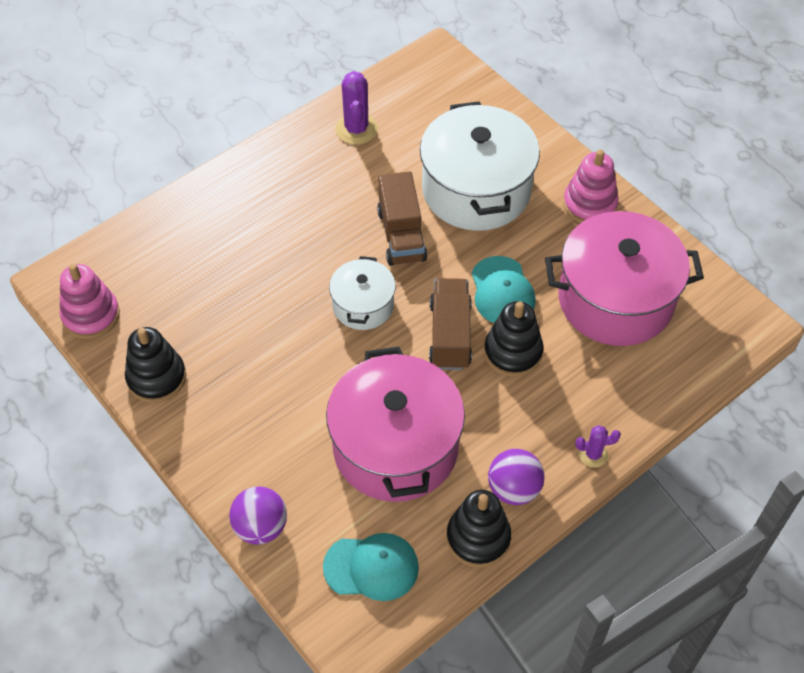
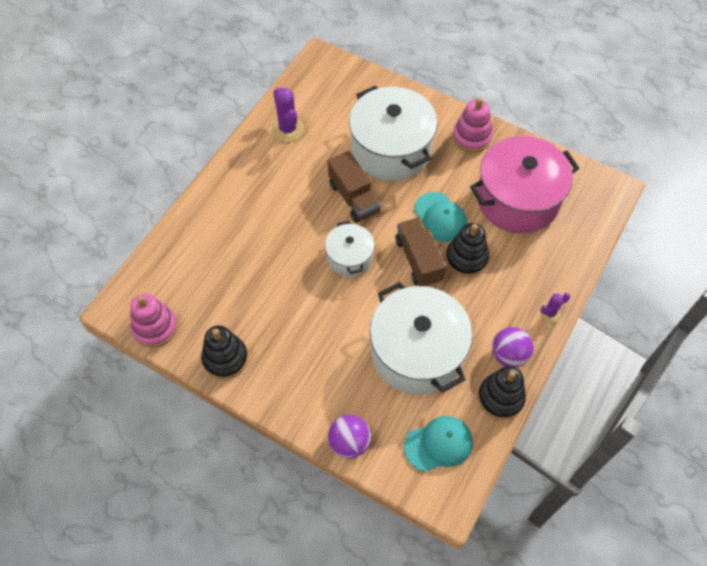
camera: 20 degrees left, 5 degrees up
pink pot [326,347,465,502] -> white pot [370,282,473,395]

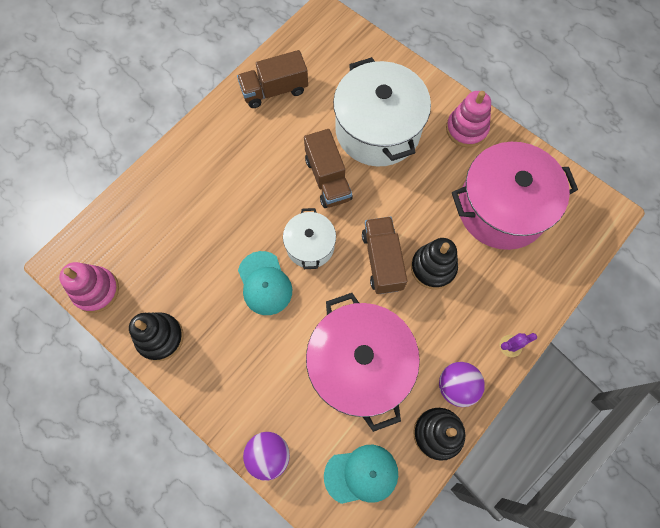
camera: 10 degrees right, 10 degrees up
purple cactus [272,88,304,141] -> brown truck [237,50,308,108]
white pot [370,282,473,395] -> pink pot [306,293,420,432]
turquoise cap [414,192,467,242] -> turquoise cap moved to [238,251,292,315]

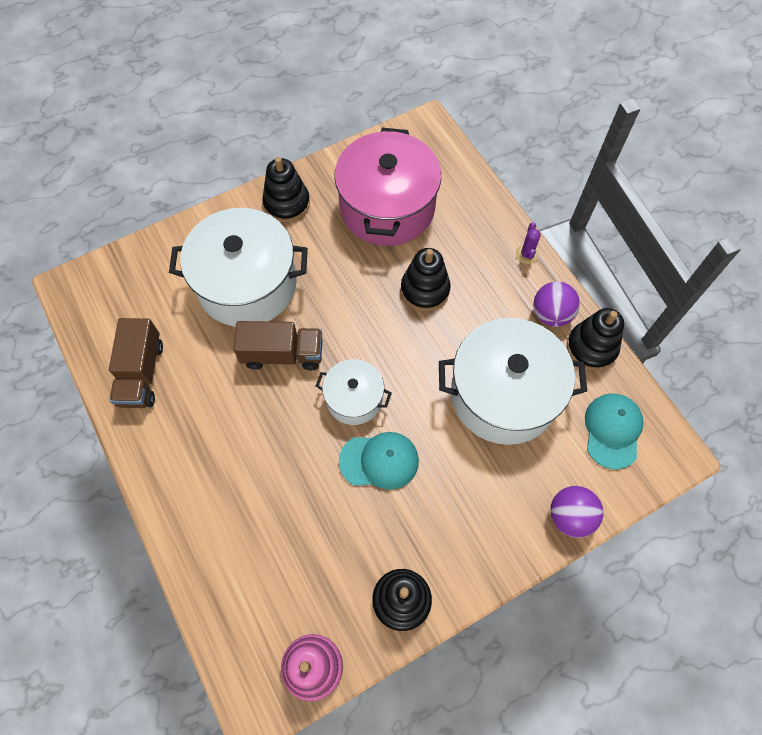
camera: 70 degrees left, 5 degrees down
pink pot [306,293,420,432] -> white pot [439,318,587,445]
brown truck [362,217,407,294] -> none
pink stacking toy [446,91,491,147] -> black stacking toy [262,157,310,223]

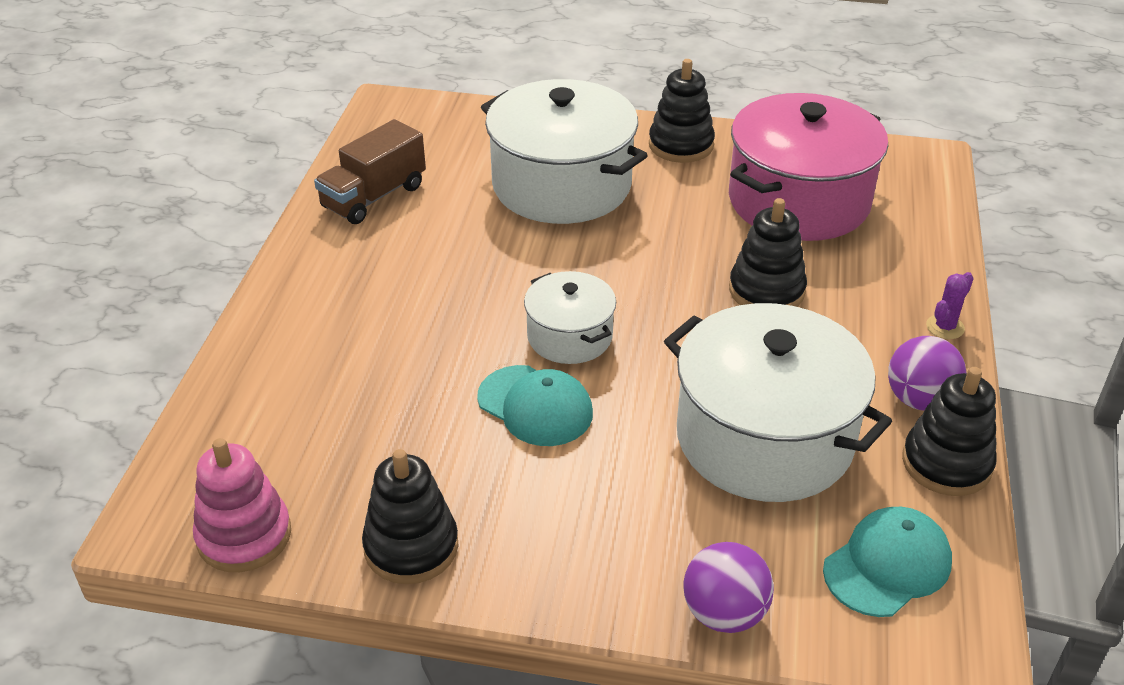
camera: 40 degrees right, 25 degrees down
brown truck [233,321,322,370] -> none

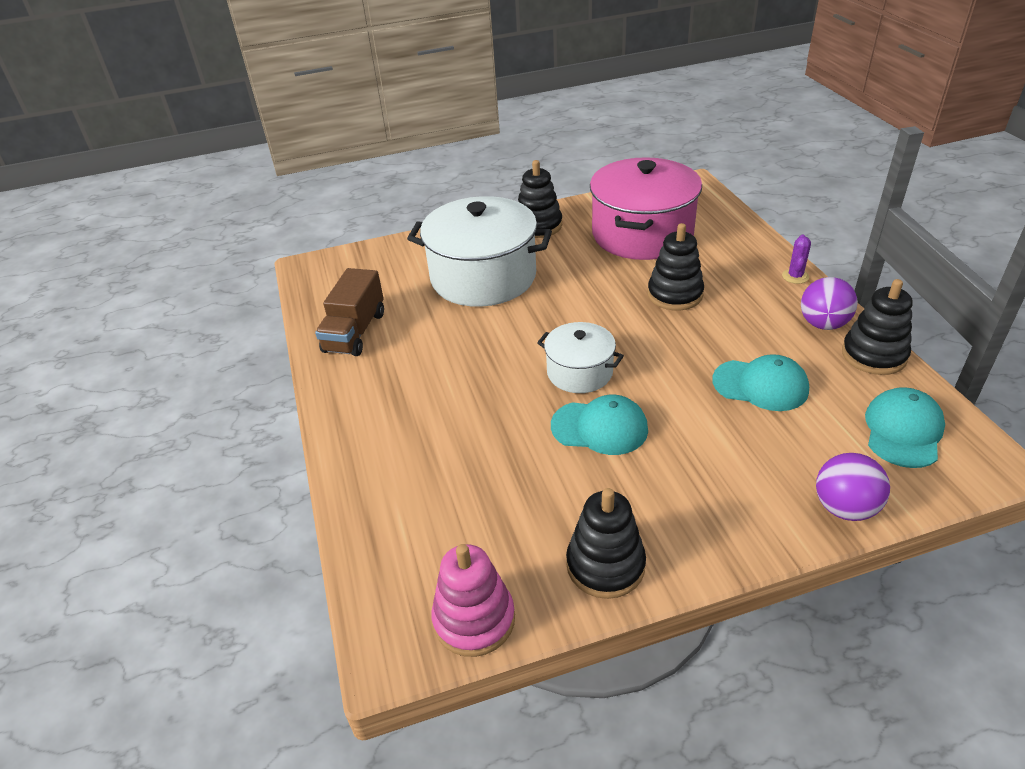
camera: 25 degrees left, 0 degrees up
white pot [664,303,892,502] -> turquoise cap [712,354,809,411]

